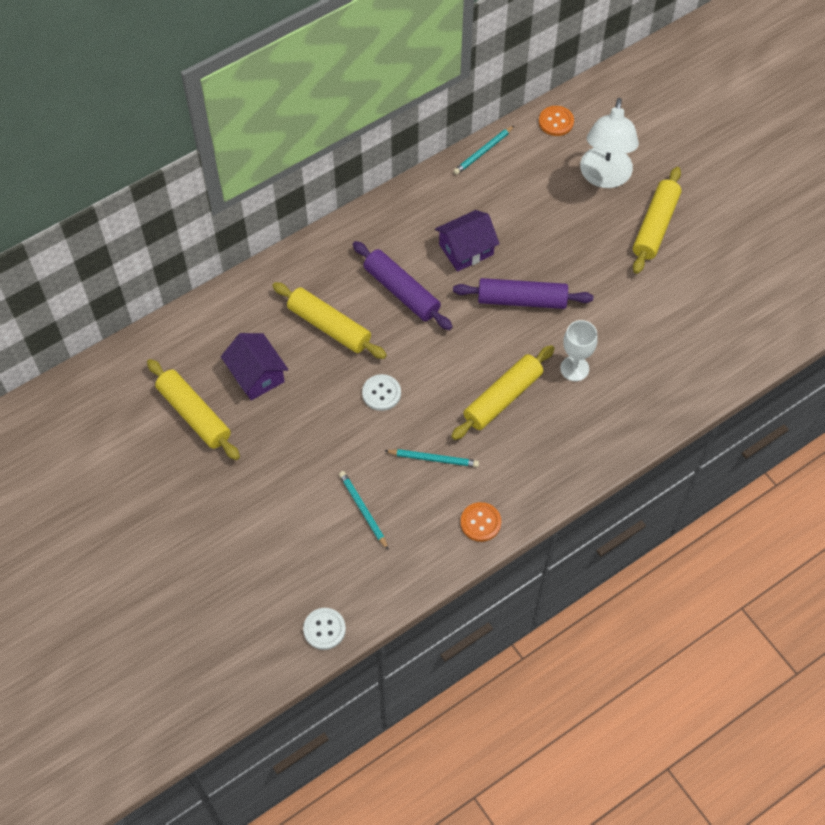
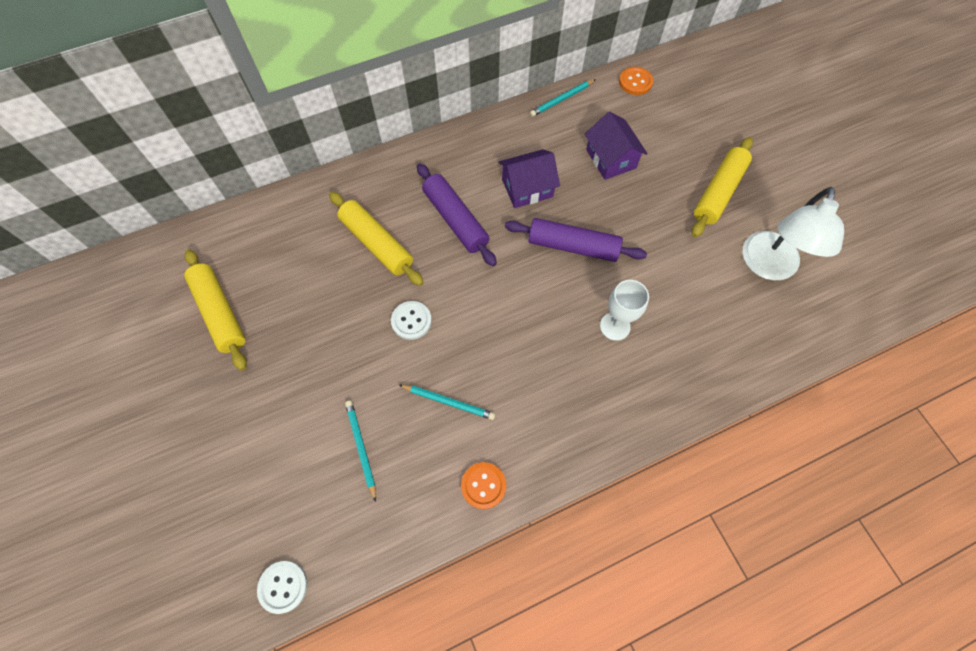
camera: 10 degrees right, 5 degrees up
purple house [221,333,288,400] -> purple house moved to [585,111,648,180]
yellow rolling pin [451,345,555,440] -> none
white lamp [580,98,639,188] -> white lamp moved to [743,187,844,280]

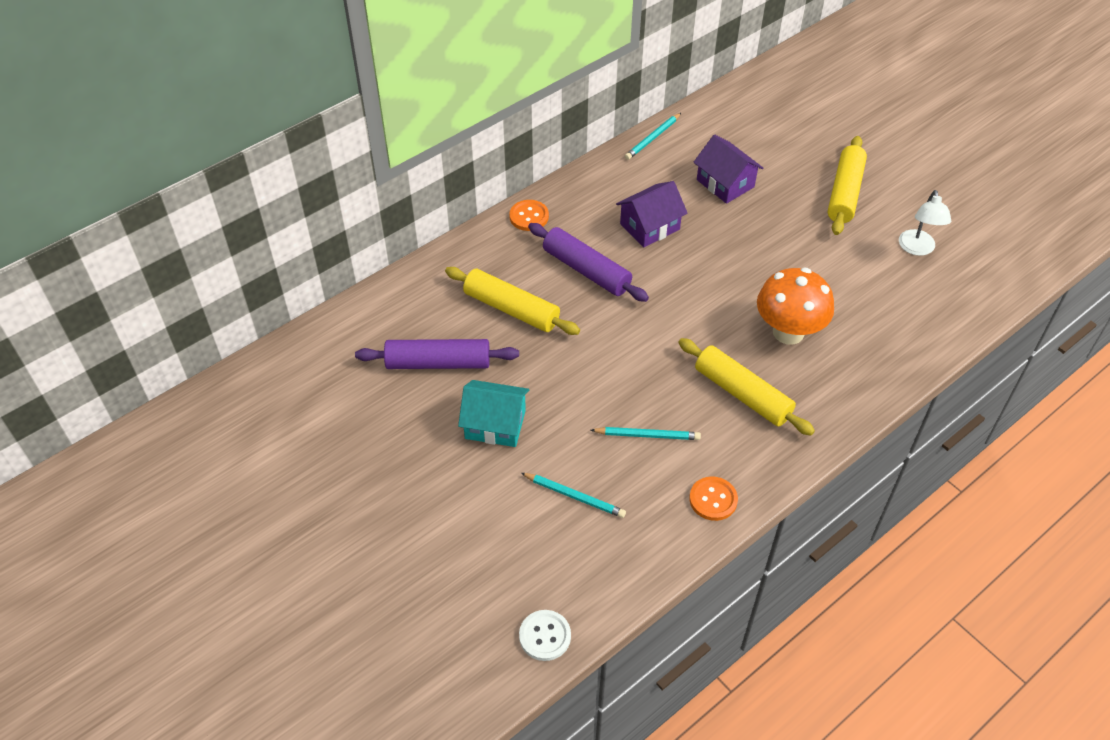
camera: 15 degrees left, 15 degrees down
yellow rolling pin [184,249,247,371] -> yellow rolling pin moved to [678,338,815,435]
turquoise pencil [345,401,376,502] -> turquoise pencil turned 150 degrees clockwise [521,473,626,518]
white button [391,301,432,340] -> none
purple rolling pin [505,218,647,262] -> purple rolling pin moved to [355,339,519,369]
white goblet [600,280,649,341] -> orange mushroom [757,268,834,345]
orange button [619,67,653,95] -> orange button moved to [509,200,549,231]
white lamp [743,187,844,280] -> white lamp [899,190,951,256], size x0.61
none -> turquoise house [458,380,529,447]

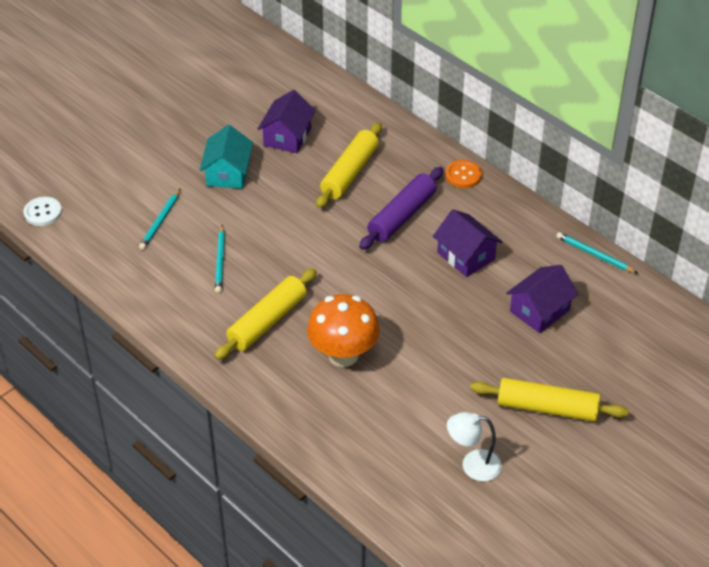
camera: 85 degrees right, 5 degrees down
purple rolling pin [355,339,519,369] -> purple house [258,90,316,153]
orange button [689,476,738,521] -> none

